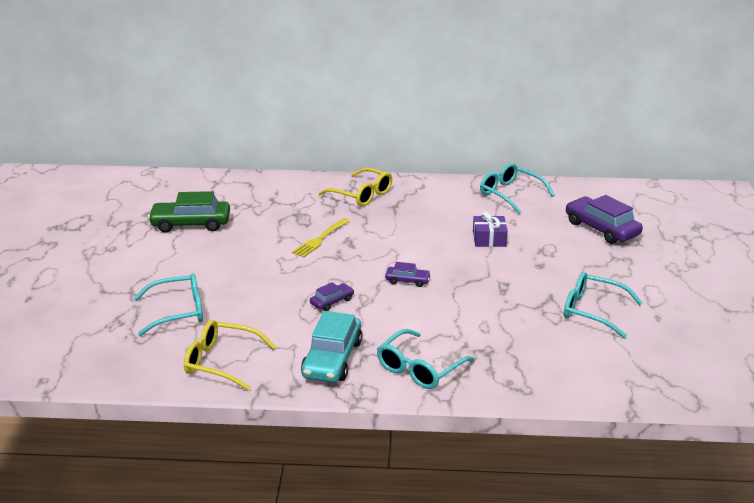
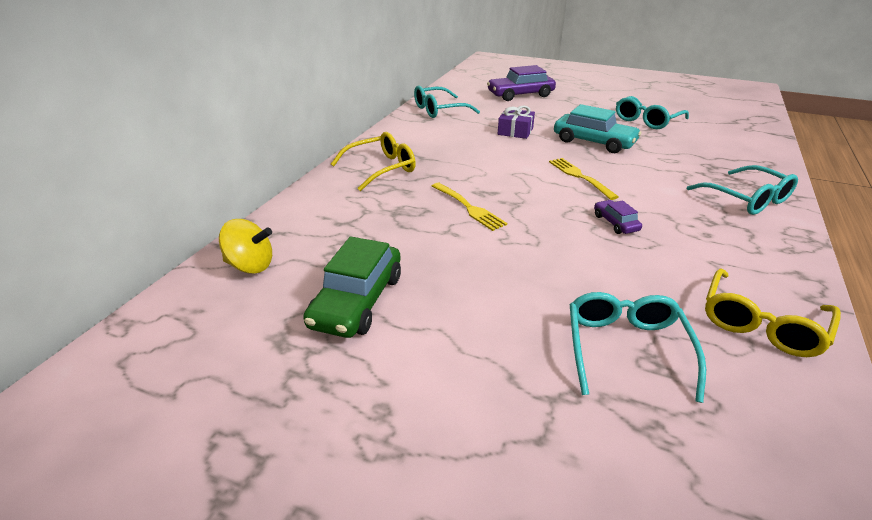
camera: 70 degrees left, 5 degrees up
turquoise car [301,311,362,382] -> turquoise car moved to [554,104,641,153]
purple car [385,262,431,287] -> yellow fork [549,158,619,200]
none -> yellow spinning top [219,219,272,274]

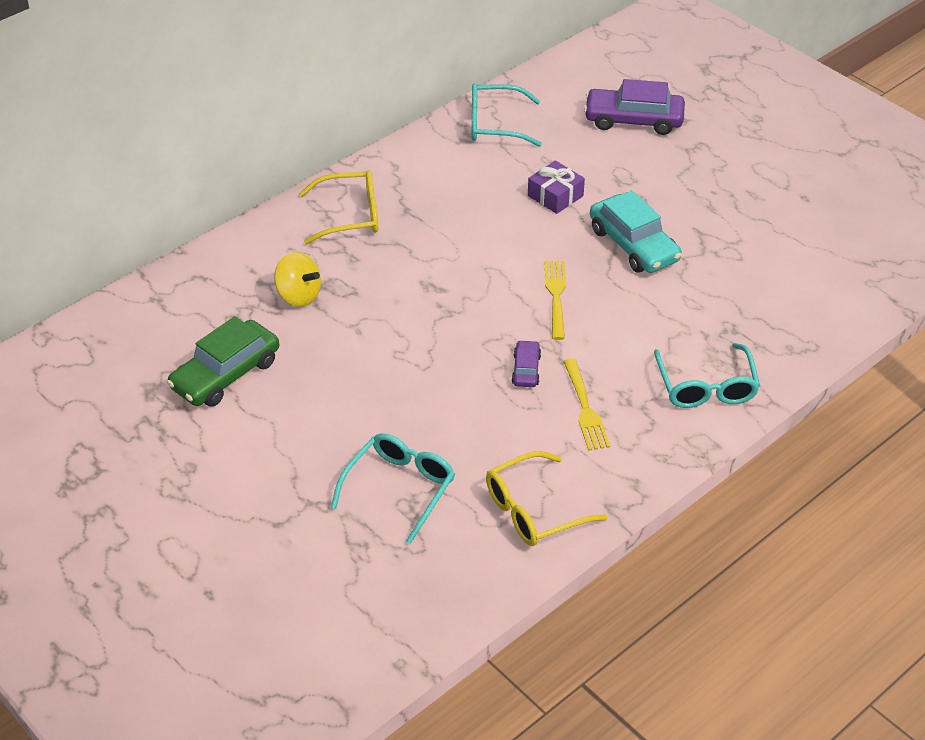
camera: 25 degrees right, 10 degrees up
yellow spinning top [219,219,272,274] -> yellow spinning top moved to [274,252,321,307]
yellow fork [432,183,507,231] -> yellow fork moved to [563,358,610,451]
turquoise glasses [616,96,689,129] -> none

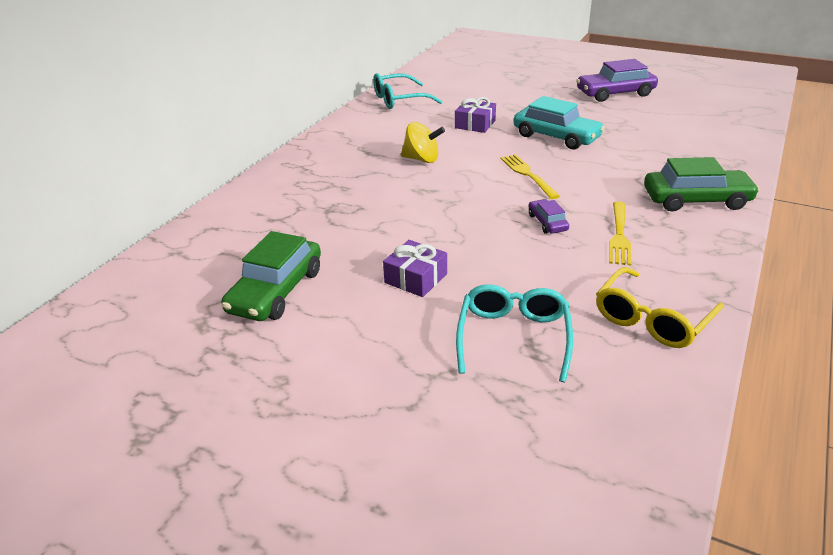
camera: 20 degrees left, 10 degrees down
yellow spinning top [274,252,321,307] -> yellow spinning top moved to [401,122,445,163]
yellow glasses [299,170,378,245] -> none
yellow fork [563,358,610,451] -> yellow fork turned 45 degrees clockwise [609,202,632,265]
purple car [584,79,685,135] -> purple car moved to [576,59,658,102]
turquoise glasses [654,343,760,408] -> green car [644,157,759,212]
none -> purple gift [383,240,447,297]

